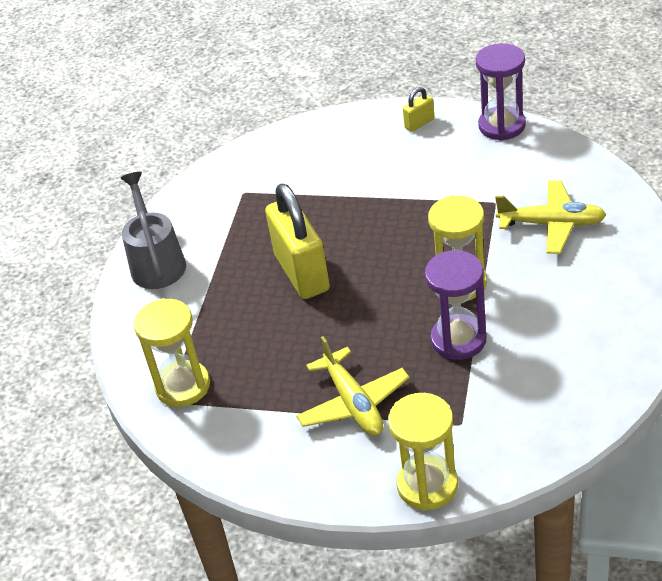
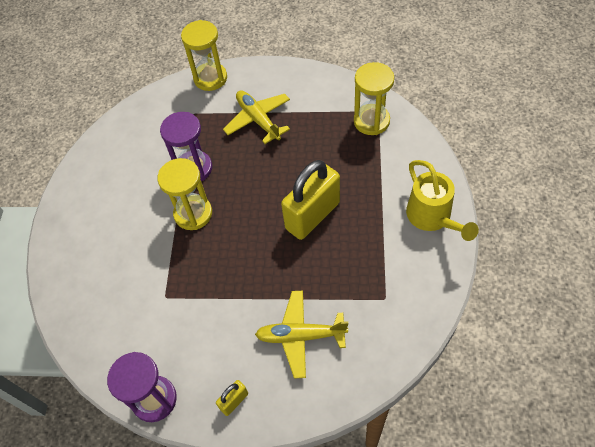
camera: 170 degrees right, 15 degrees up
grey watering can [120,172,186,289] -> yellow watering can [406,160,479,241]
yellow padlock [265,184,330,299] -> yellow padlock turned 75 degrees clockwise [281,160,340,240]
yellow plane [495,180,607,254] -> yellow plane moved to [255,291,348,379]

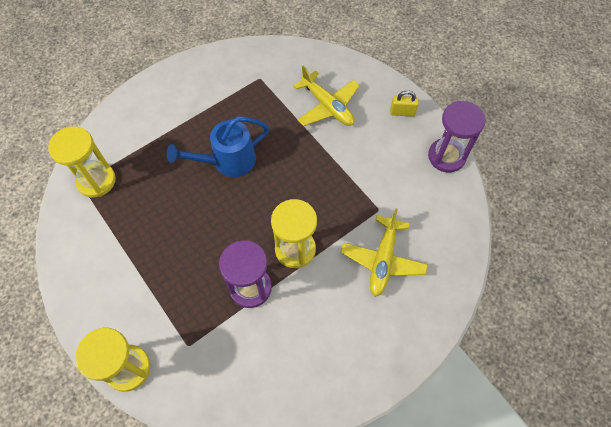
camera: 135 degrees left, 5 degrees up
yellow plane [223,90,290,144] -> yellow plane moved to [341,209,428,297]
yellow padlock [281,160,340,240] -> blue watering can [167,117,269,177]
yellow watering can [406,160,479,241] -> none

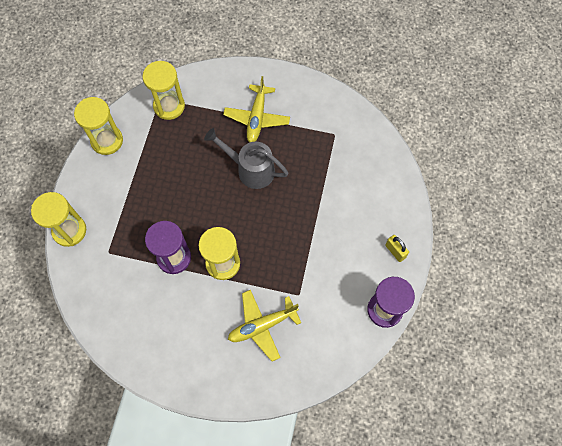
camera: 50 degrees right, 5 degrees up
blue watering can [167,117,269,177] -> grey watering can [204,128,289,189]
yellow plane [293,66,360,126] -> yellow plane moved to [223,76,290,142]
none -> yellow hourglass [74,97,123,155]

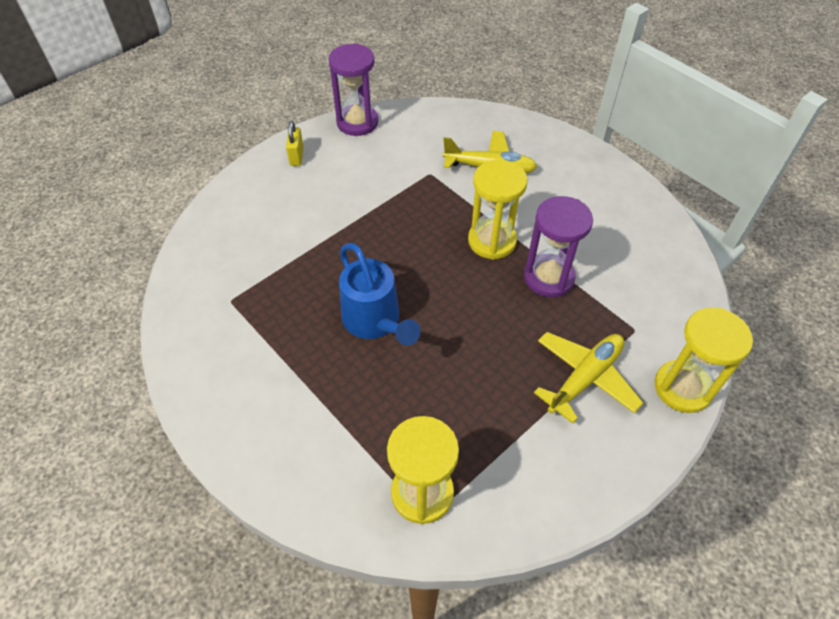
camera: 145 degrees left, 15 degrees down
yellow hourglass [74,97,123,155] -> none
grey watering can [204,128,289,189] -> blue watering can [339,243,421,346]
yellow plane [223,76,290,142] -> yellow plane moved to [534,332,643,424]

